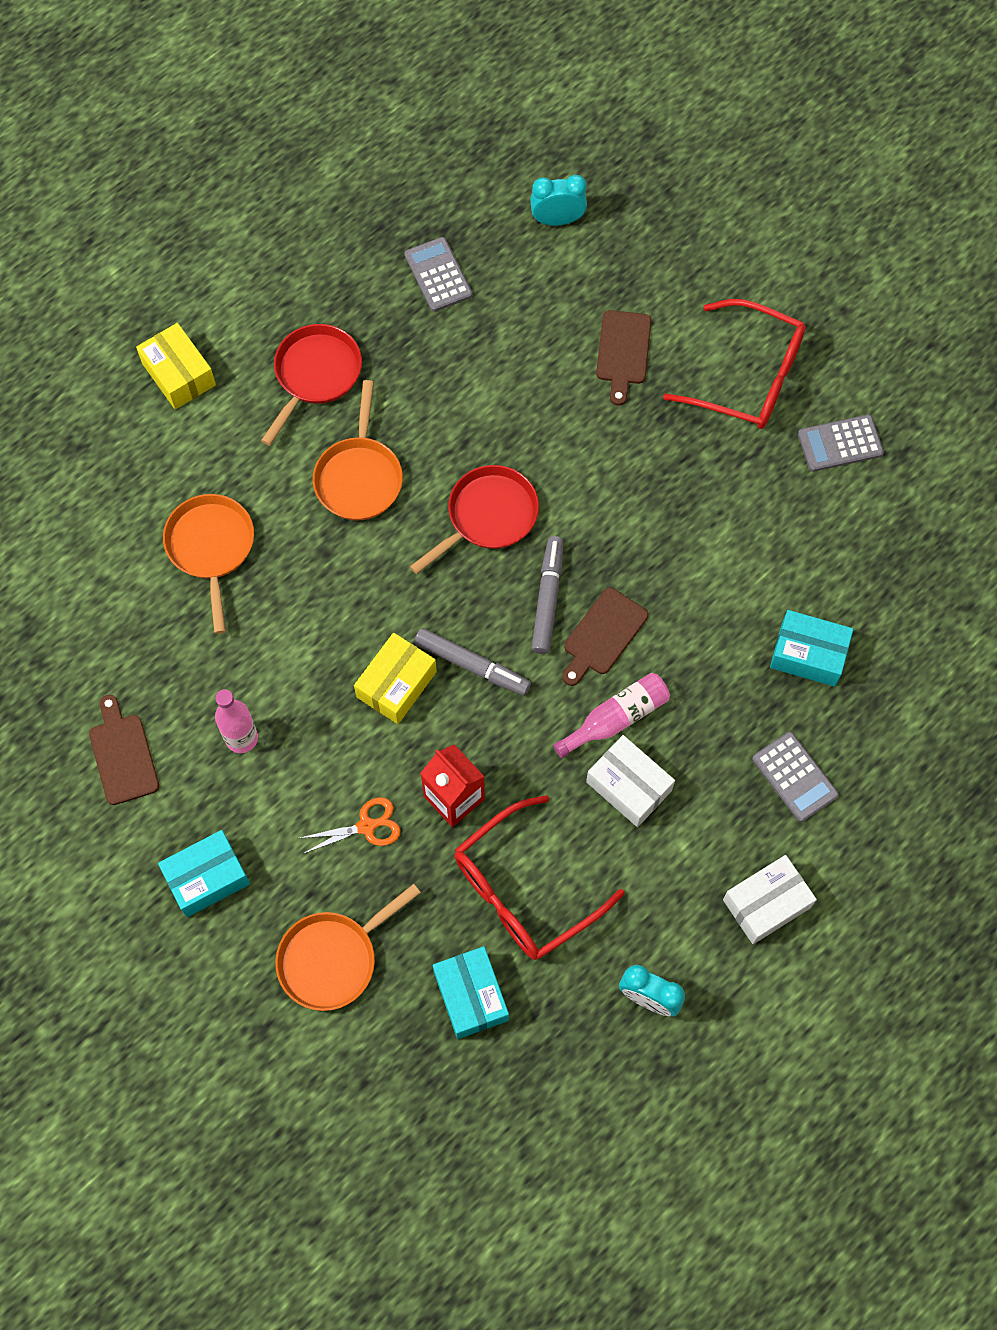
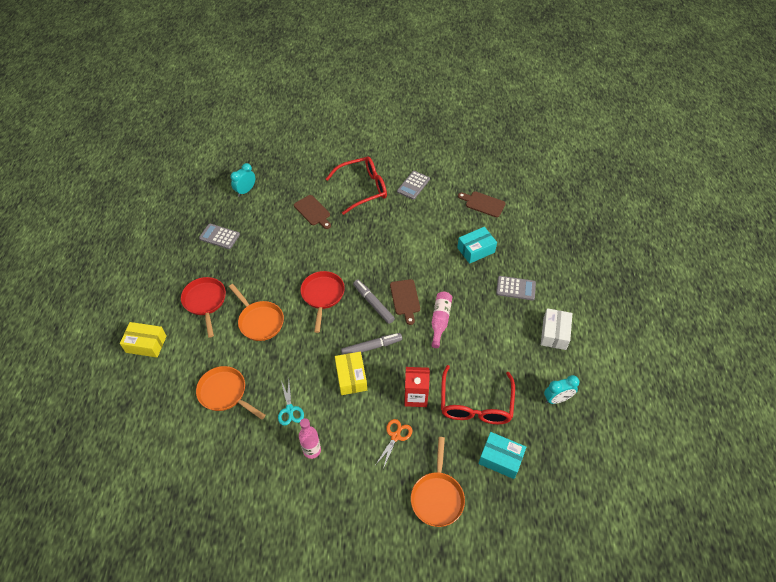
camera: 45 degrees left, 15 degrees down
brown cutting board [89,695,159,805] -> brown cutting board moved to [458,191,506,217]
turquoise box [158,830,250,917] -> none
white box [586,735,675,827] -> none
none -> turquoise scissors [278,381,304,426]

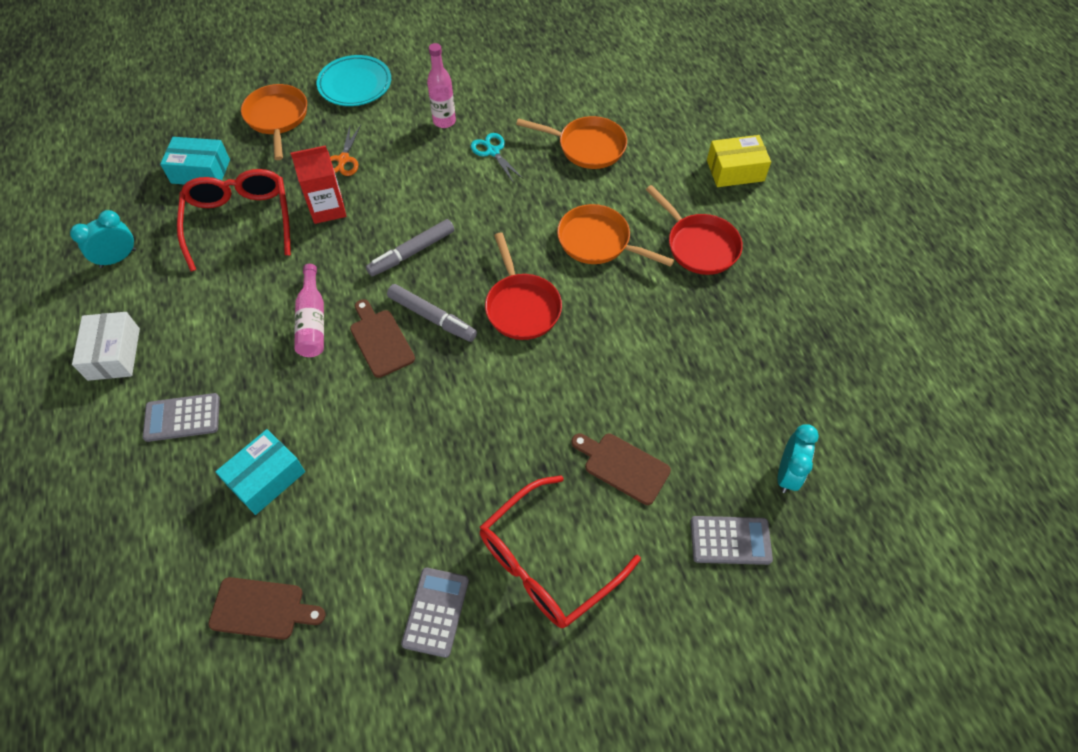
camera: 160 degrees right, 5 degrees up
grey calculator [199,224,240,249] -> grey calculator moved to [691,516,773,565]
yellow box [335,352,367,395] -> none
none -> turquoise plate [317,55,391,106]

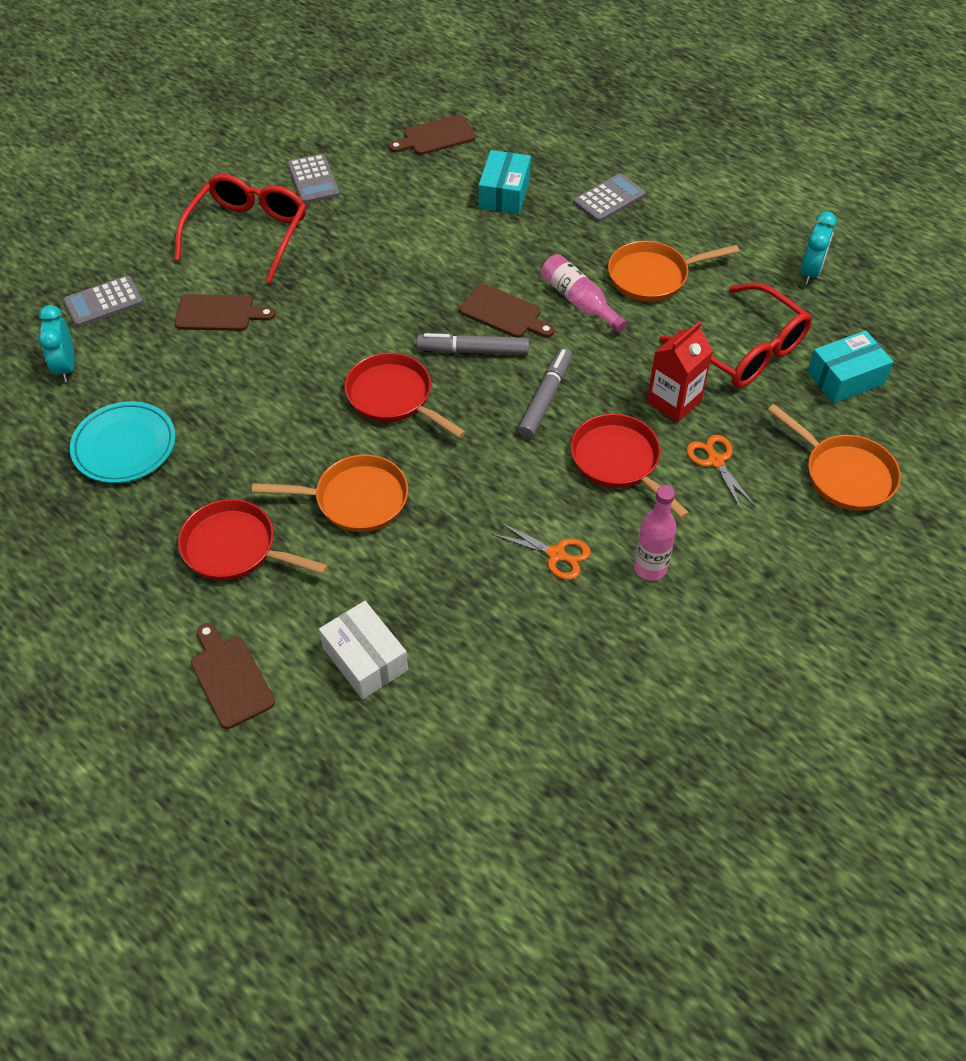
camera: 150 degrees right, 5 degrees down
white box [72,312,140,381] -> white box moved to [319,601,408,699]
turquoise plate [317,55,391,106] -> turquoise plate moved to [70,401,176,483]
turquoise scissors [471,133,524,183] -> orange scissors [492,522,591,580]
orange pan [516,116,627,169] -> orange pan moved to [608,241,739,302]
yellow box [707,135,771,187] -> brown cutting board [191,623,275,729]
none -> red pan [571,414,689,519]

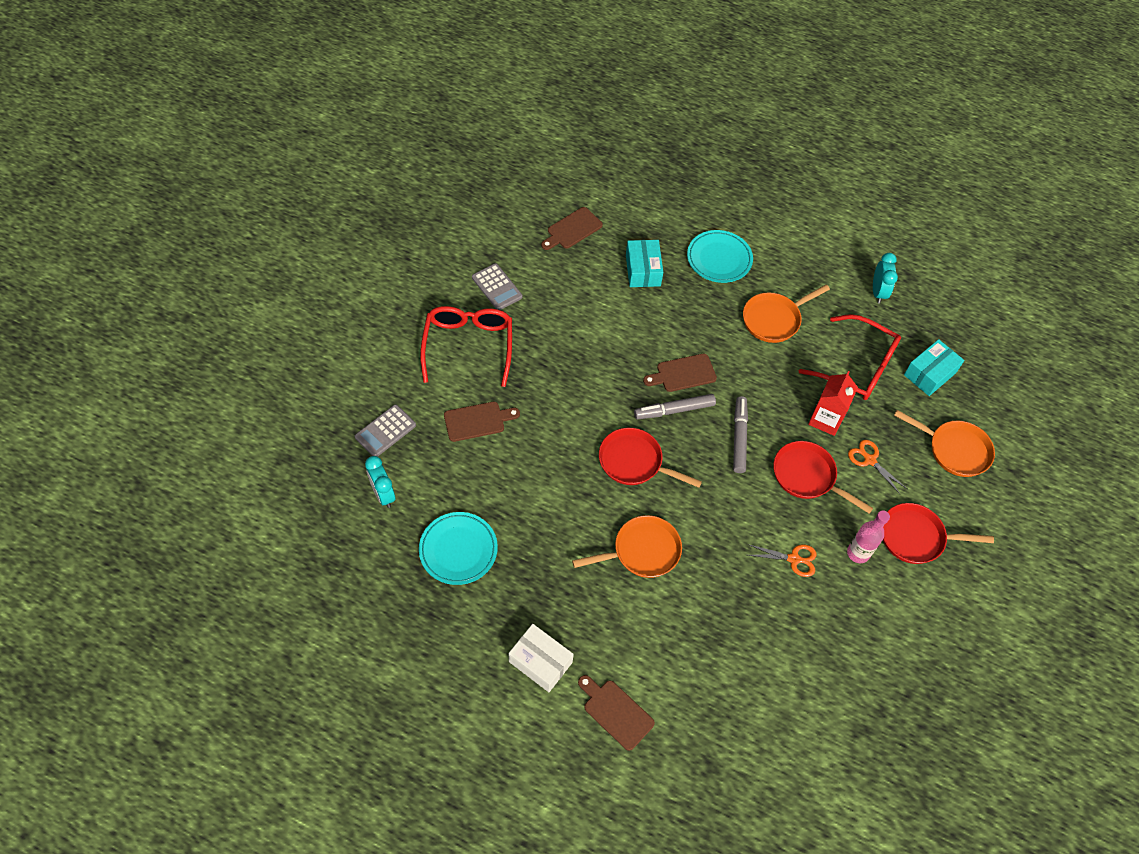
camera: 20 degrees left, 5 degrees up
red pan [178,499,328,580] -> red pan moved to [883,503,994,564]
white box [319,601,408,699] -> white box moved to [509,624,574,692]
brown cutting board [459,284,555,337] -> brown cutting board turned 150 degrees clockwise [643,354,717,392]
pink bottle [541,254,627,333] -> none
grey calculator [573,173,646,222] -> turquoise plate [687,230,753,283]

